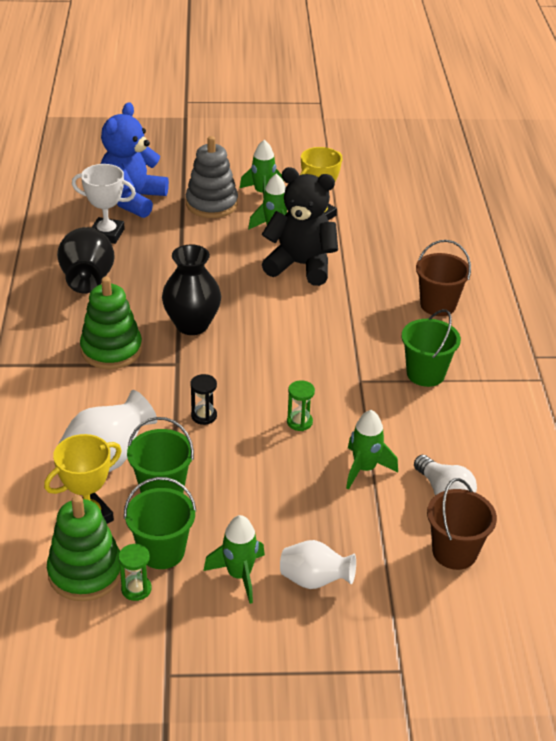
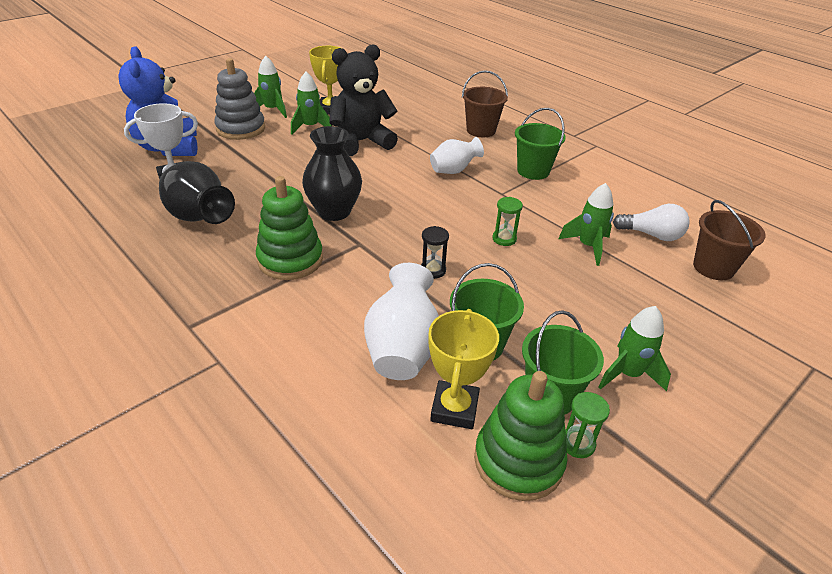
camera: 40 degrees left, 0 degrees up
white vase [280,540,356,589] -> white vase moved to [430,137,484,174]

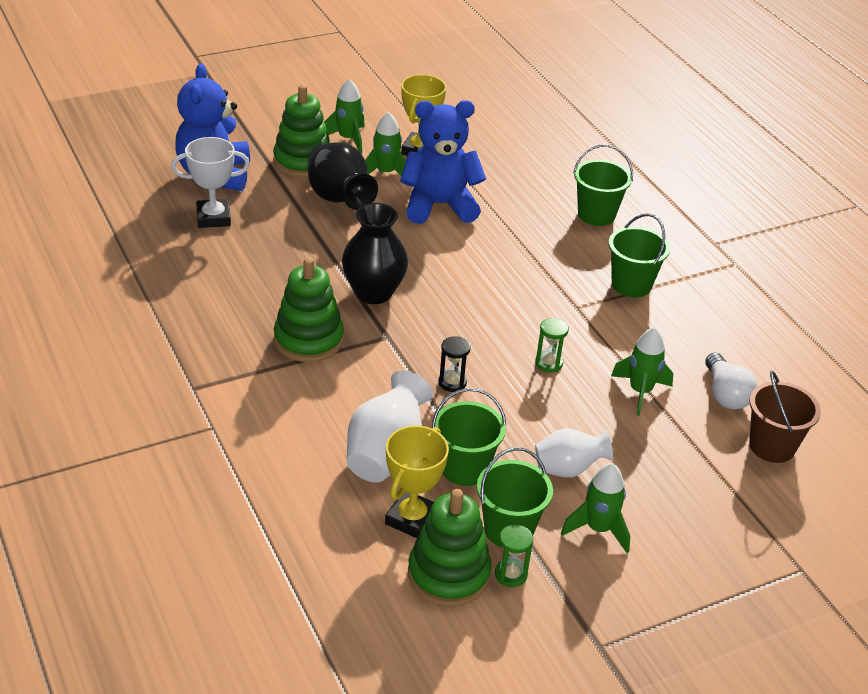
camera: 15 degrees right, 0 degrees up
black vase [159,161,235,224] -> black vase moved to [308,143,378,210]
grey stacking toy [214,58,265,140] -> green stacking toy [273,85,330,177]
black teddy bear [329,44,398,156] -> blue teddy bear [400,100,486,224]
white vase [430,137,484,174] -> white vase moved to [535,428,613,478]
brown bucket [462,70,508,137] -> green bucket [573,145,633,226]
white light bulb [613,204,690,241] -> white light bulb turned 45 degrees clockwise [705,353,757,409]

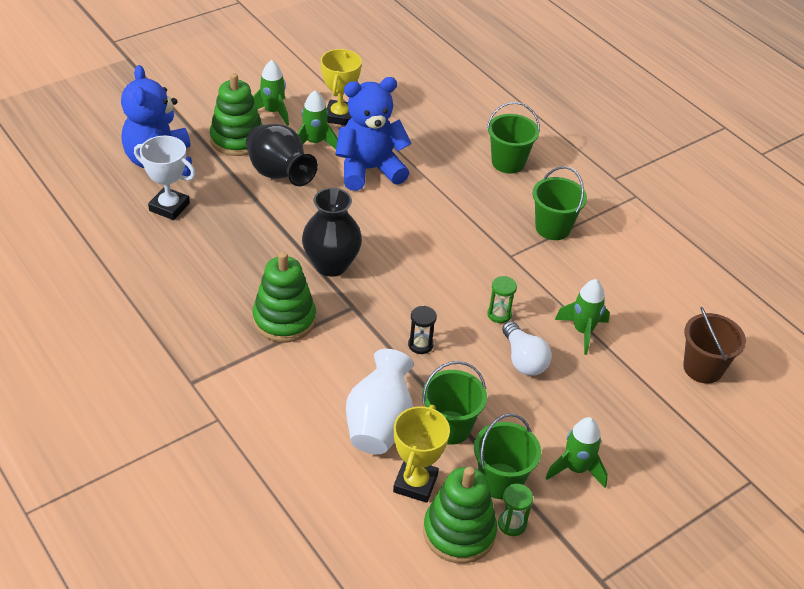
camera: 10 degrees left, 5 degrees up
white trophy [171,137,250,228] -> white trophy turned 45 degrees clockwise [134,136,196,220]
white vase [535,428,613,478] -> none
white light bulb [705,353,757,409] -> white light bulb moved to [502,321,552,376]

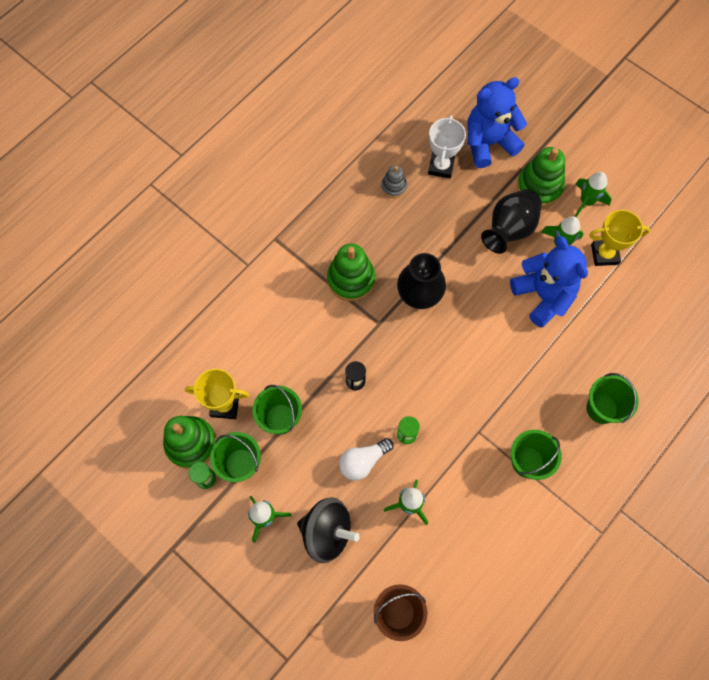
camera: 80 degrees right, 25 degrees up
white vase [346,349,414,454] -> none
none -> black spinning top [297,498,360,563]
none -> grey stacking toy [381,165,407,198]

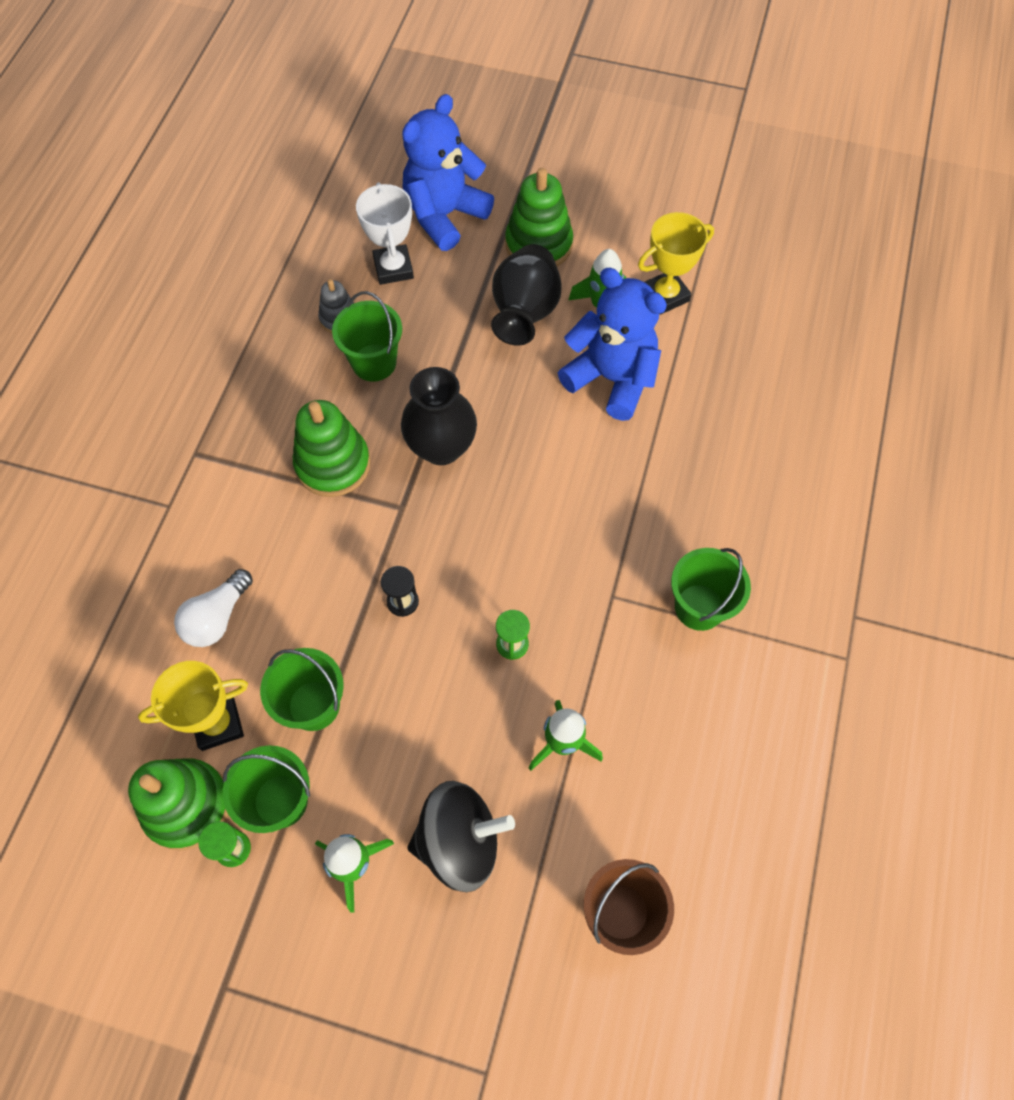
camera: 25 degrees left, 5 degrees down
white light bulb [339,438,393,481] -> white light bulb moved to [174,569,253,647]
green rocket [574,172,612,217] -> none
green bucket [586,373,639,424] -> green bucket moved to [332,291,402,382]

